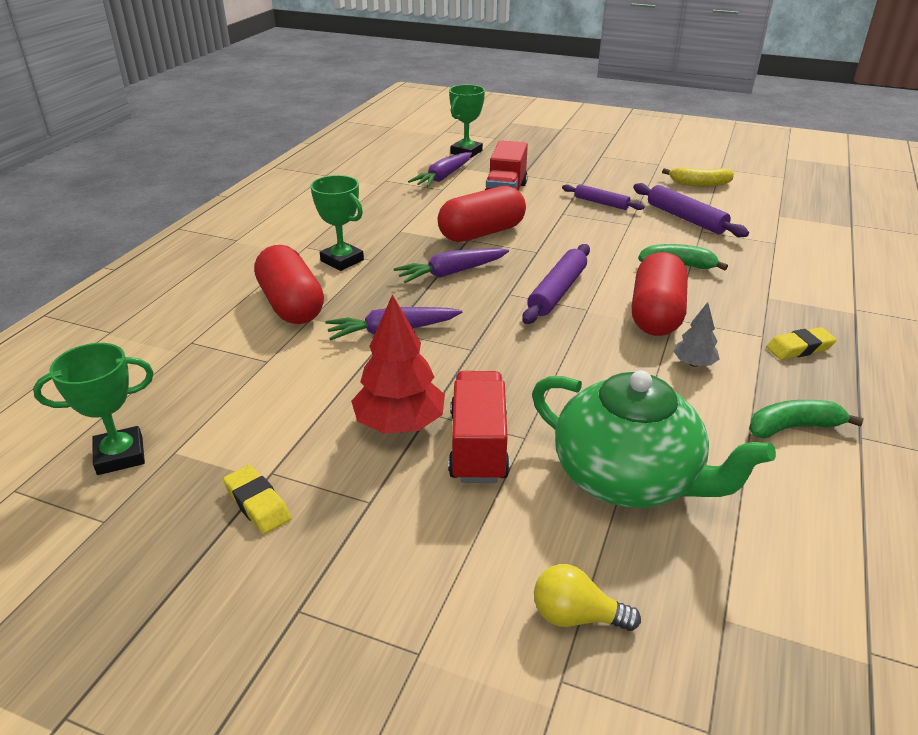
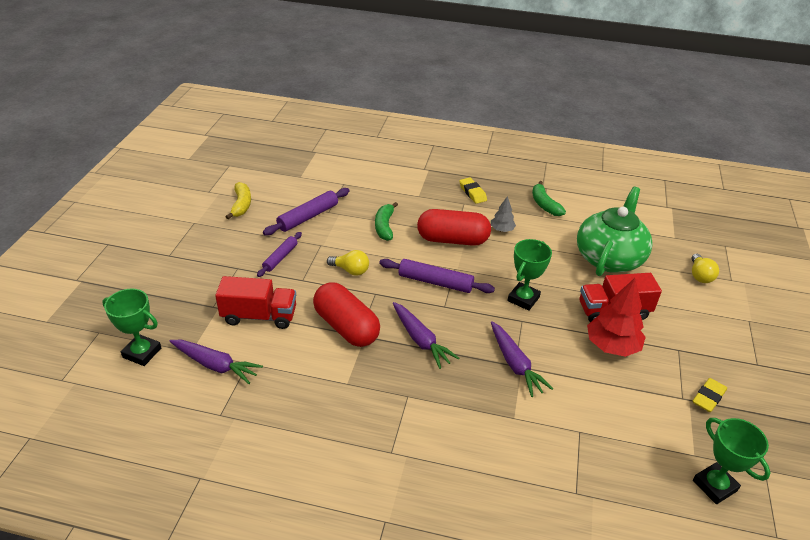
camera: 100 degrees left, 5 degrees up
red capsule [254,245,324,324] -> none
green trophy [310,175,364,271] -> green trophy moved to [508,239,552,311]
none -> yellow light bulb [327,250,369,276]

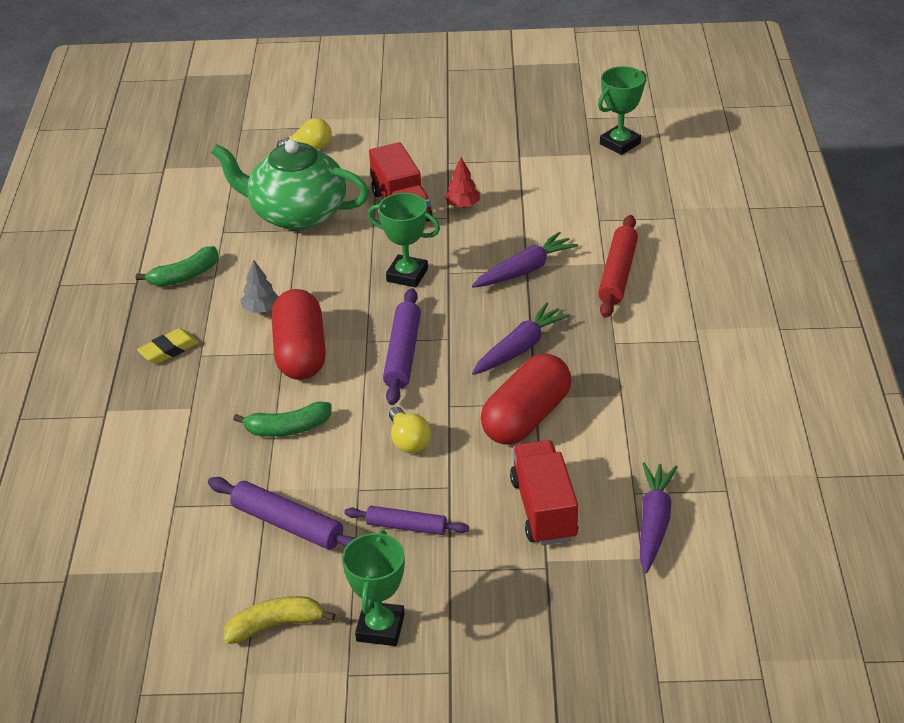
camera: 100 degrees left, 0 degrees up
green trophy [102,288,161,366] -> green trophy moved to [342,530,405,646]
yellow light bulb [327,250,369,276] -> yellow light bulb turned 150 degrees clockwise [389,407,431,453]
red tree [587,278,646,357] -> red tree [444,157,480,208], size x0.53
yellow eraser [693,378,727,412] -> none
none -> red rolling pin [598,215,638,318]

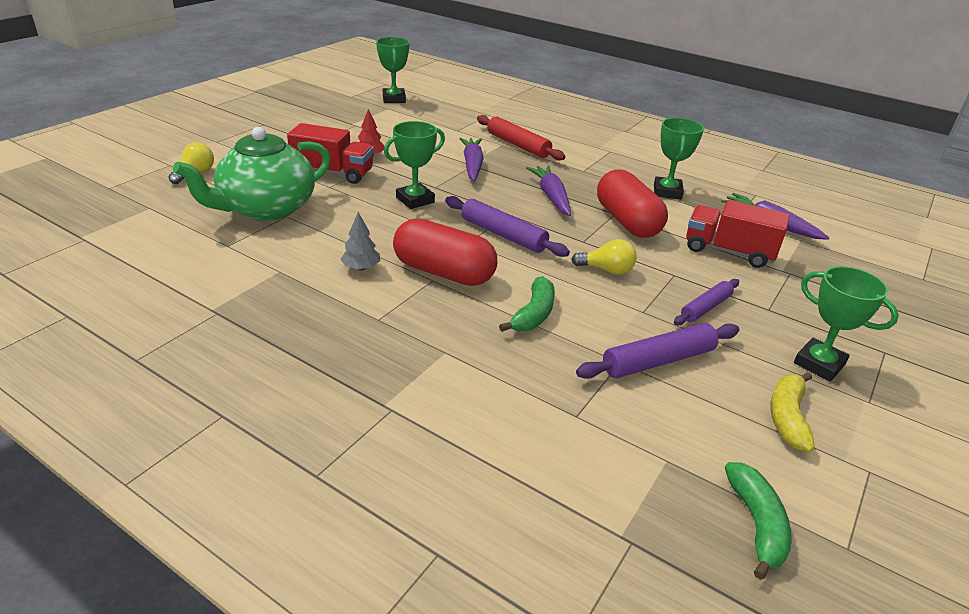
camera: 60 degrees left, 5 degrees down
green banana [135,246,218,286] -> green banana moved to [725,462,792,580]
yellow eraser [137,328,199,364] -> none
none -> green trophy [654,118,704,199]

